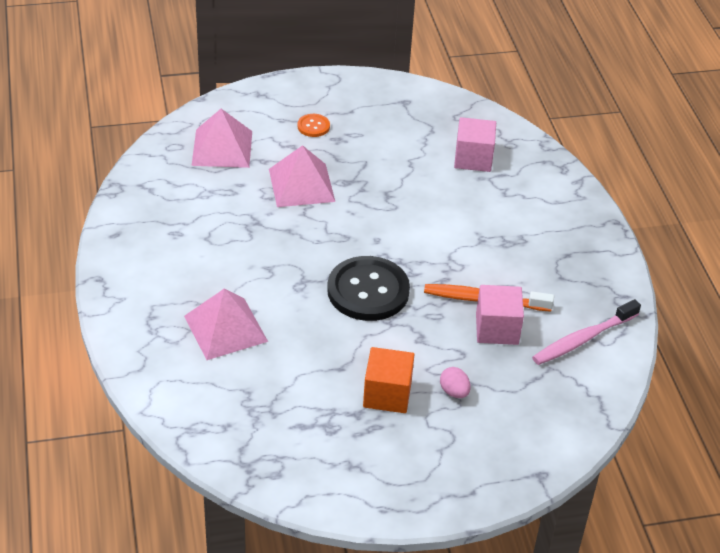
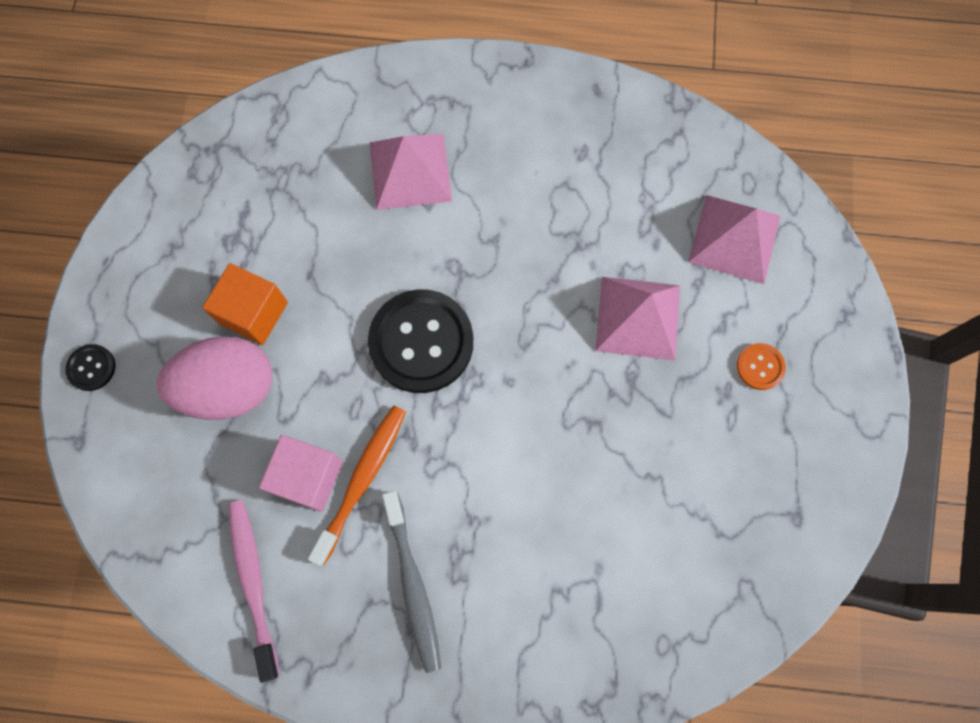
camera: 110 degrees right, 30 degrees up
pink egg [440,367,471,398] -> pink egg [156,336,272,420], size x2.37
pink cube [454,117,496,172] -> none
none -> black button [65,344,116,391]
none -> grey toothbrush [382,491,441,673]

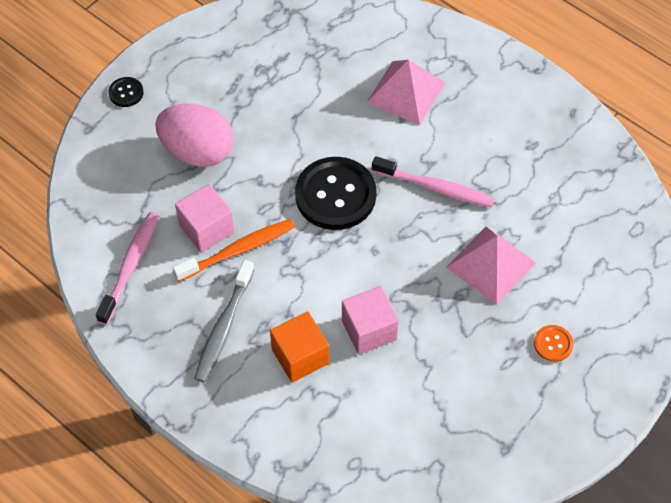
camera: 35 degrees right, 15 degrees down
orange cube [202,263,288,345] -> orange cube moved to [270,312,329,382]
pink pyramid [688,195,781,284] -> none
none -> pink cube [342,286,399,355]
none -> pink toothbrush [372,156,495,208]

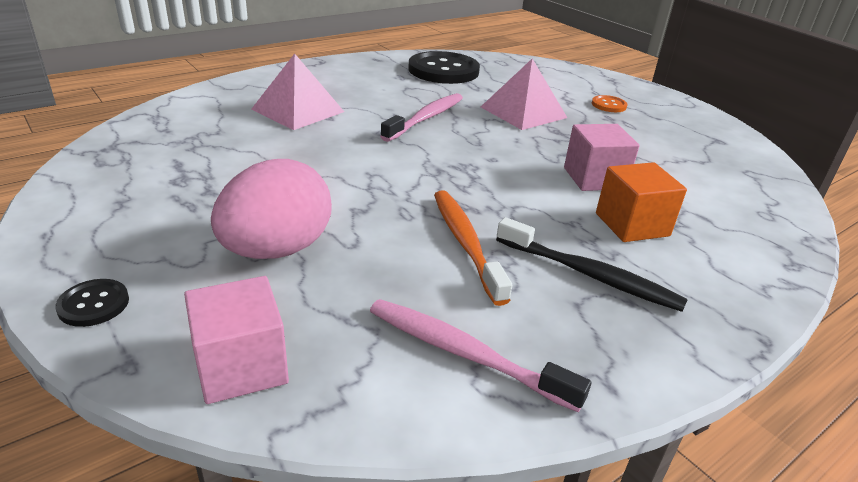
camera: 80 degrees left, 25 degrees down
pink cube [175,184,235,253] -> pink cube moved to [184,276,289,404]
grey toothbrush [194,260,254,383] -> black toothbrush [496,217,688,312]
black button [295,157,377,230] -> black button moved to [408,51,480,84]

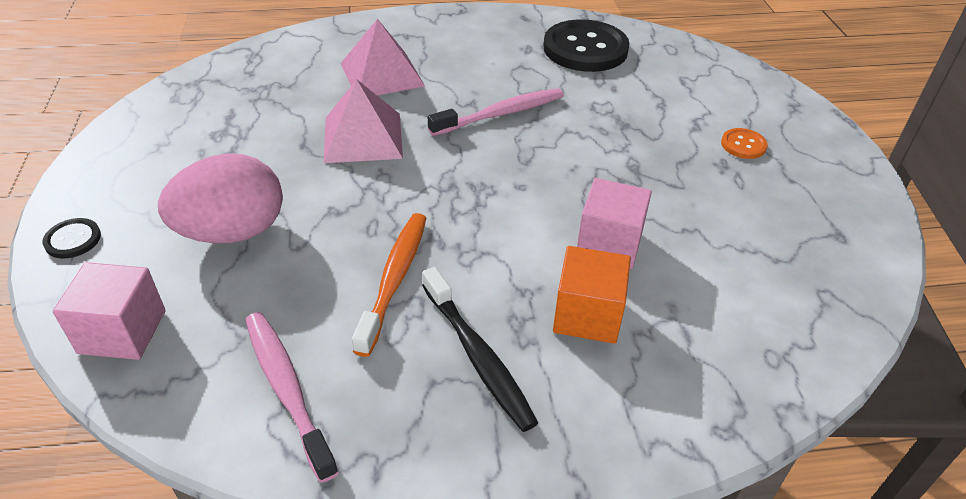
camera: 30 degrees right, 10 degrees up
pink pyramid [481,59,567,130] -> pink pyramid moved to [324,79,403,163]

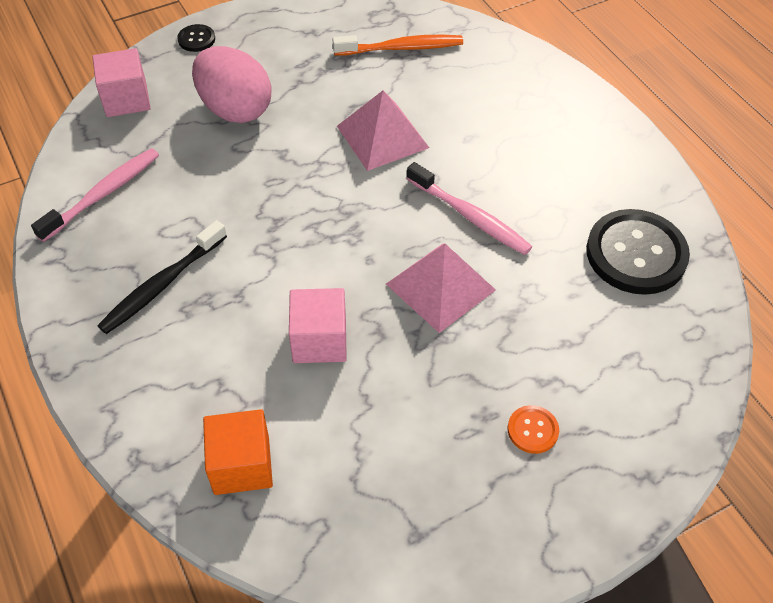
camera: 70 degrees right, 10 degrees up
pink pyramid [340,19,425,95] -> pink pyramid moved to [386,243,496,333]
orange toothbrush [352,213,426,357] -> orange toothbrush moved to [333,35,463,56]
orange cube [553,246,631,344] -> orange cube moved to [203,409,273,495]

